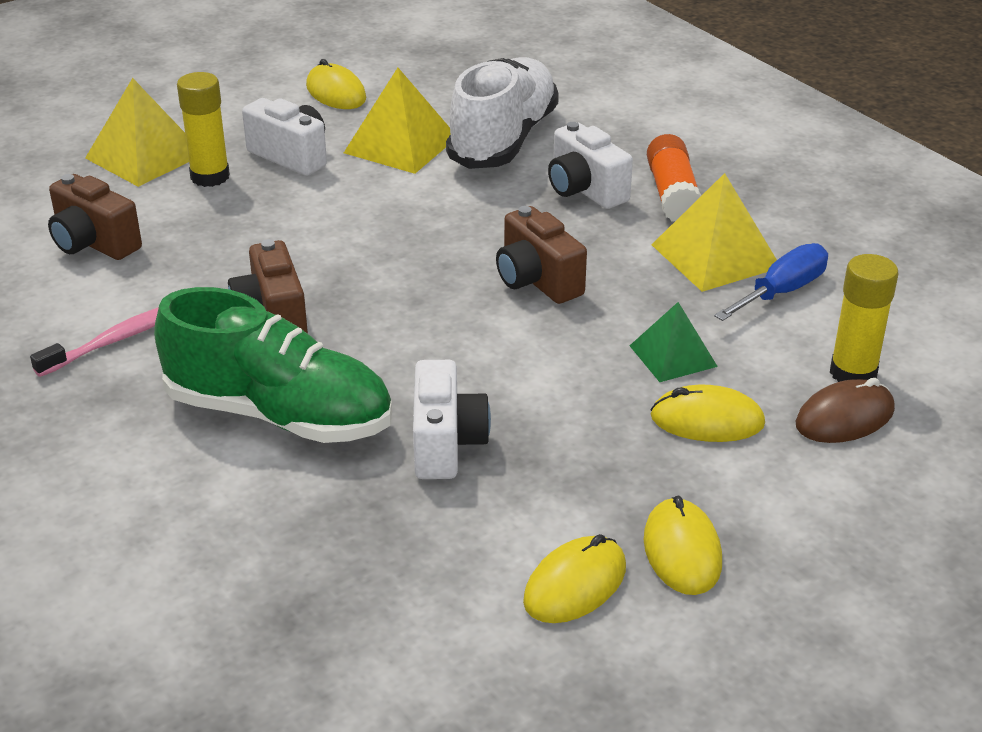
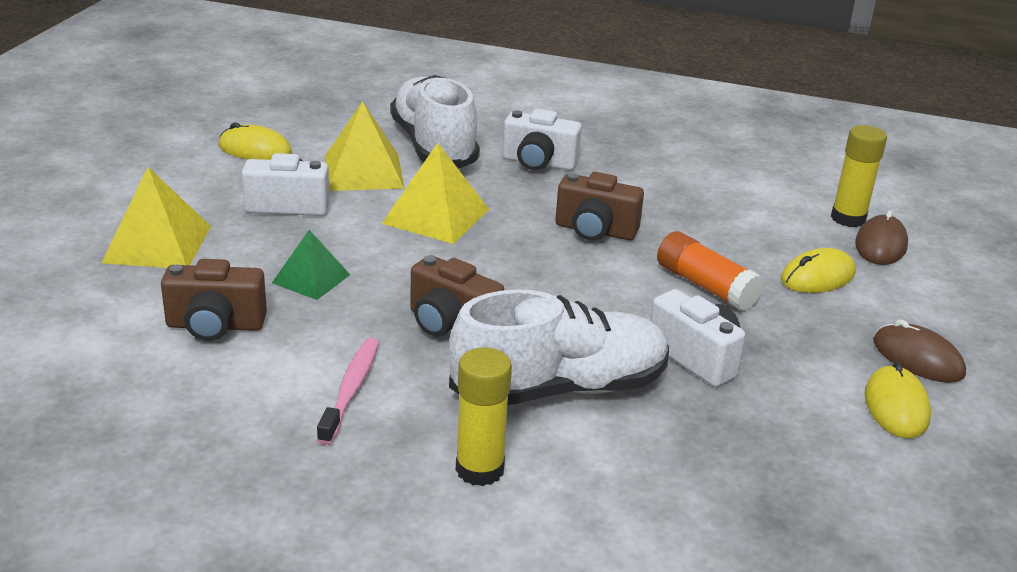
camera: 40 degrees left, 5 degrees down
green shoe [154,287,392,443] -> white shoe [449,289,669,405]
yellow glue stick [177,72,230,187] -> yellow glue stick moved to [456,347,512,486]
green pyramid [630,302,718,382] -> green pyramid moved to [272,230,350,300]
yellow mouse [644,496,722,595] -> brown mouse [873,319,966,383]
orange glue stick [647,134,701,222] -> orange glue stick moved to [657,231,764,311]
yellow pyramid [652,173,777,292] -> yellow pyramid moved to [382,143,489,244]
blue screwdriver [714,243,828,321] -> none

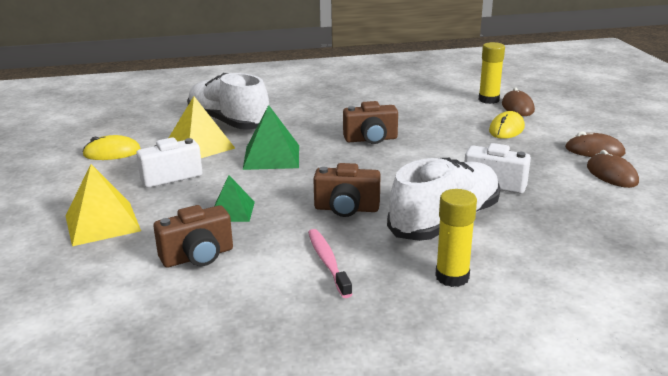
camera: 25 degrees left, 5 degrees down
yellow pyramid [382,143,489,244] -> green pyramid [243,105,299,170]
white camera [502,109,582,170] -> none
orange glue stick [657,231,764,311] -> none
yellow mouse [864,362,931,439] -> brown mouse [587,150,639,188]

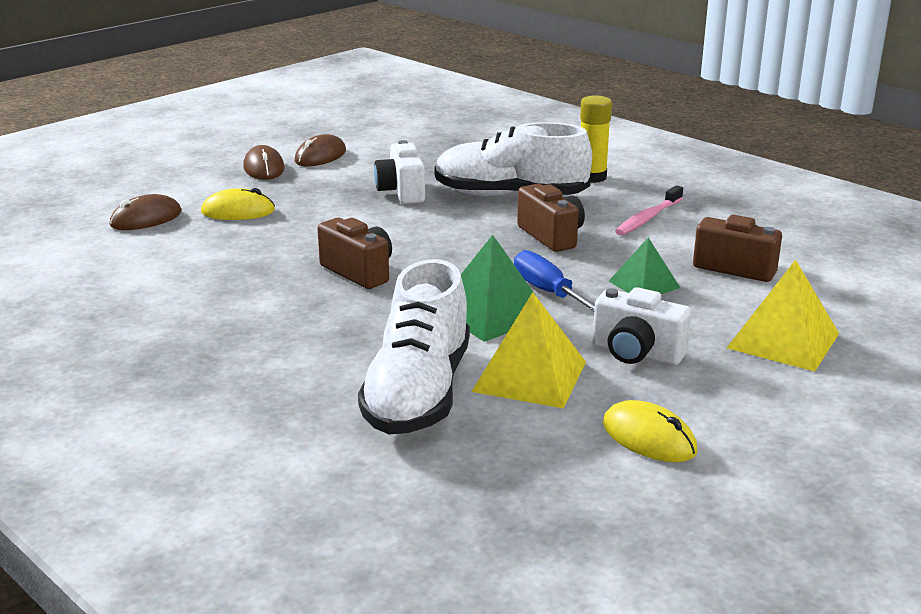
camera: 125 degrees left, 0 degrees up
yellow glue stick [479,42,505,104] -> none
none -> blue screwdriver [514,250,595,311]

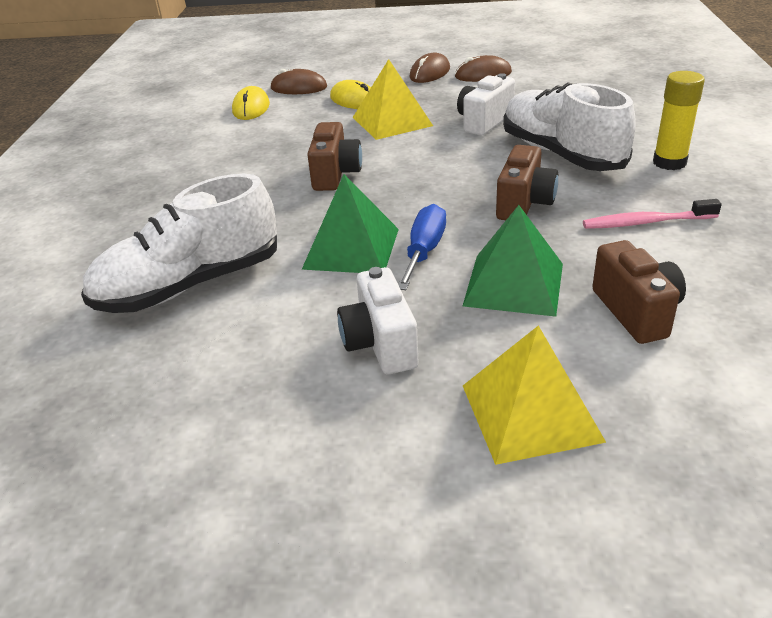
camera: 50 degrees right, 10 degrees up
yellow pyramid [471,292,586,408] -> yellow pyramid moved to [353,59,433,140]
yellow mouse [603,400,697,462] -> yellow mouse moved to [232,86,270,120]
green pyramid [609,237,680,294] -> green pyramid [463,205,563,317], size x1.57

